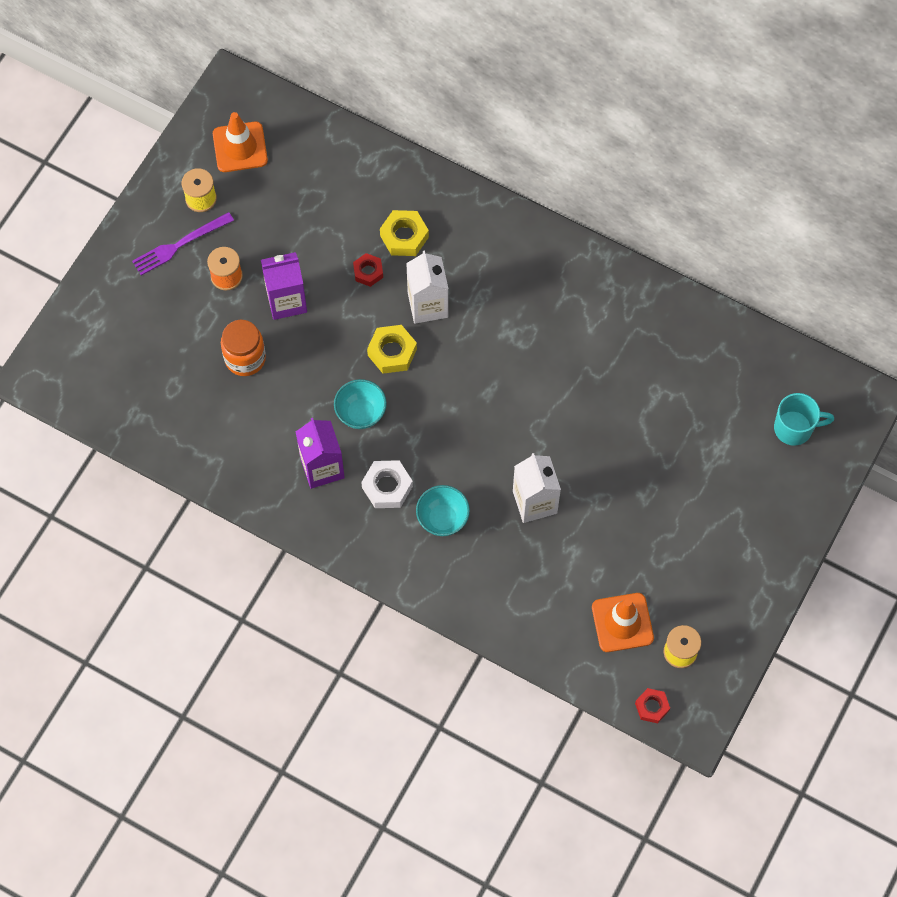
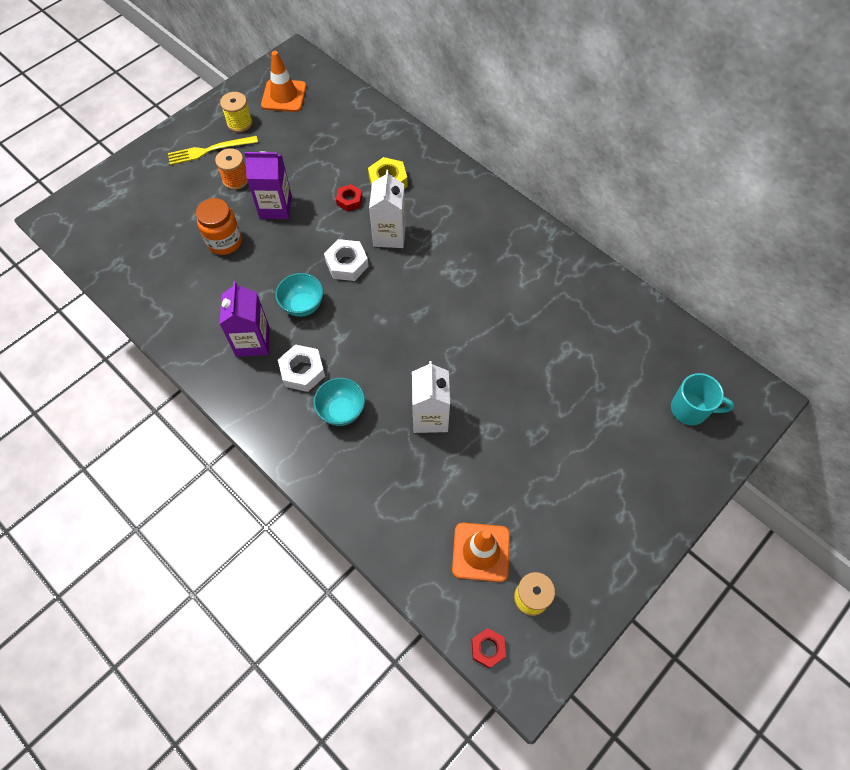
camera: 15 degrees right, 5 degrees down
purple fork [132,212,234,275] -> yellow fork [168,136,258,165]
yellow nut [367,325,417,374] -> white nut [324,239,369,281]

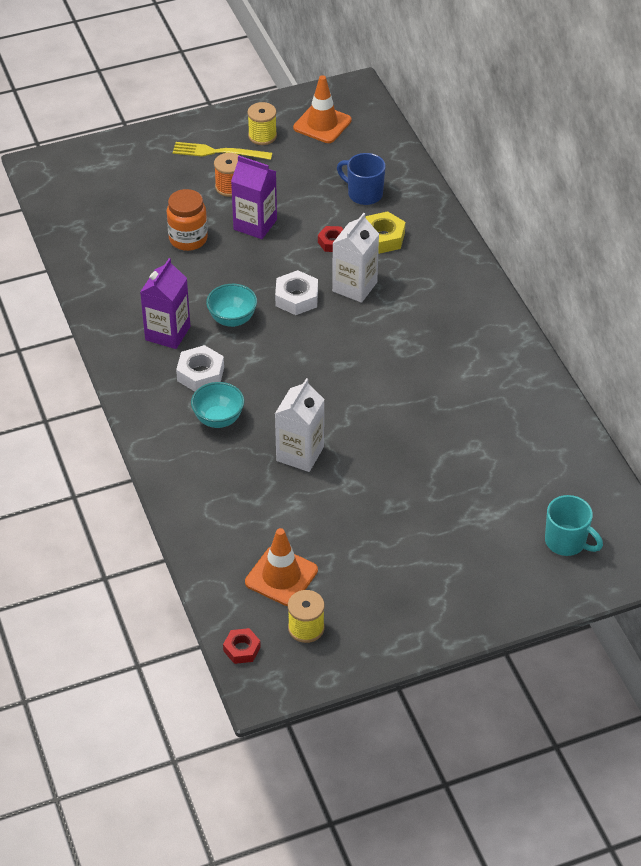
camera: 25 degrees right, 15 degrees down
none -> blue mug [337,153,385,205]

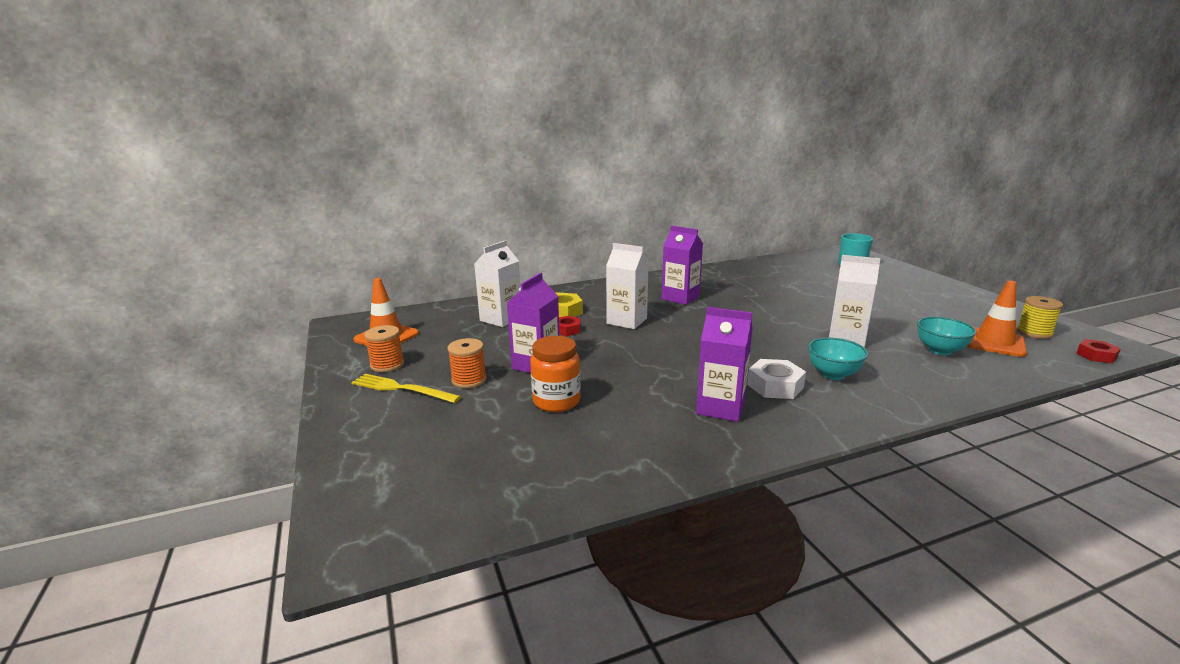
camera: 90 degrees left, 25 degrees down
yellow fork [173,142,272,160] -> yellow fork turned 105 degrees clockwise [351,374,461,403]
turquoise bowl [206,284,257,327] -> turquoise bowl moved to [917,317,976,355]
yellow spool [247,102,277,145] -> orange spool [364,325,404,372]
white nut [275,270,318,315] -> none
blue mug [337,153,385,205] -> white carton [474,240,520,327]
none -> purple carton [662,226,703,305]

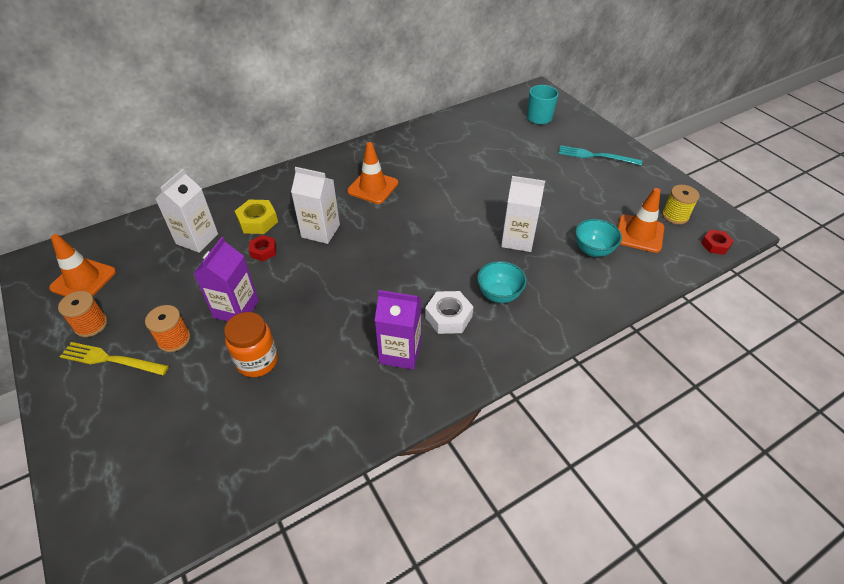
camera: 10 degrees left, 25 degrees up
purple carton [662,226,703,305] -> orange traffic cone [347,142,398,204]
none -> turquoise fork [558,145,642,165]

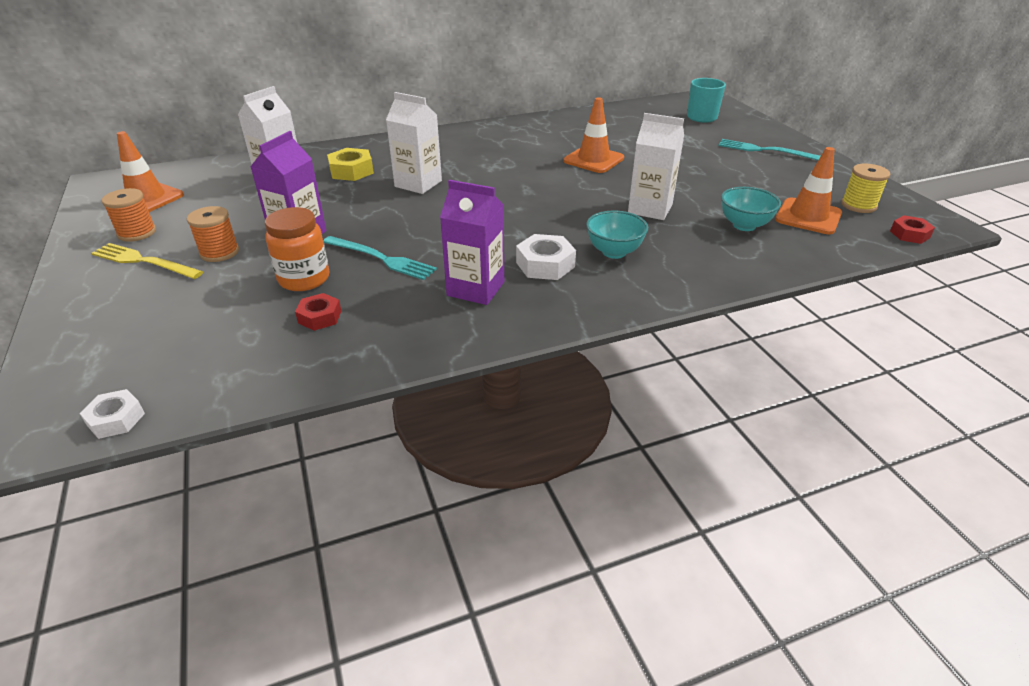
camera: 10 degrees right, 10 degrees down
red nut [249,235,276,261] -> red nut moved to [295,293,341,331]
orange traffic cone [347,142,398,204] -> orange traffic cone moved to [563,97,624,173]
none -> white nut [80,389,145,439]
none -> turquoise fork [323,236,437,280]

